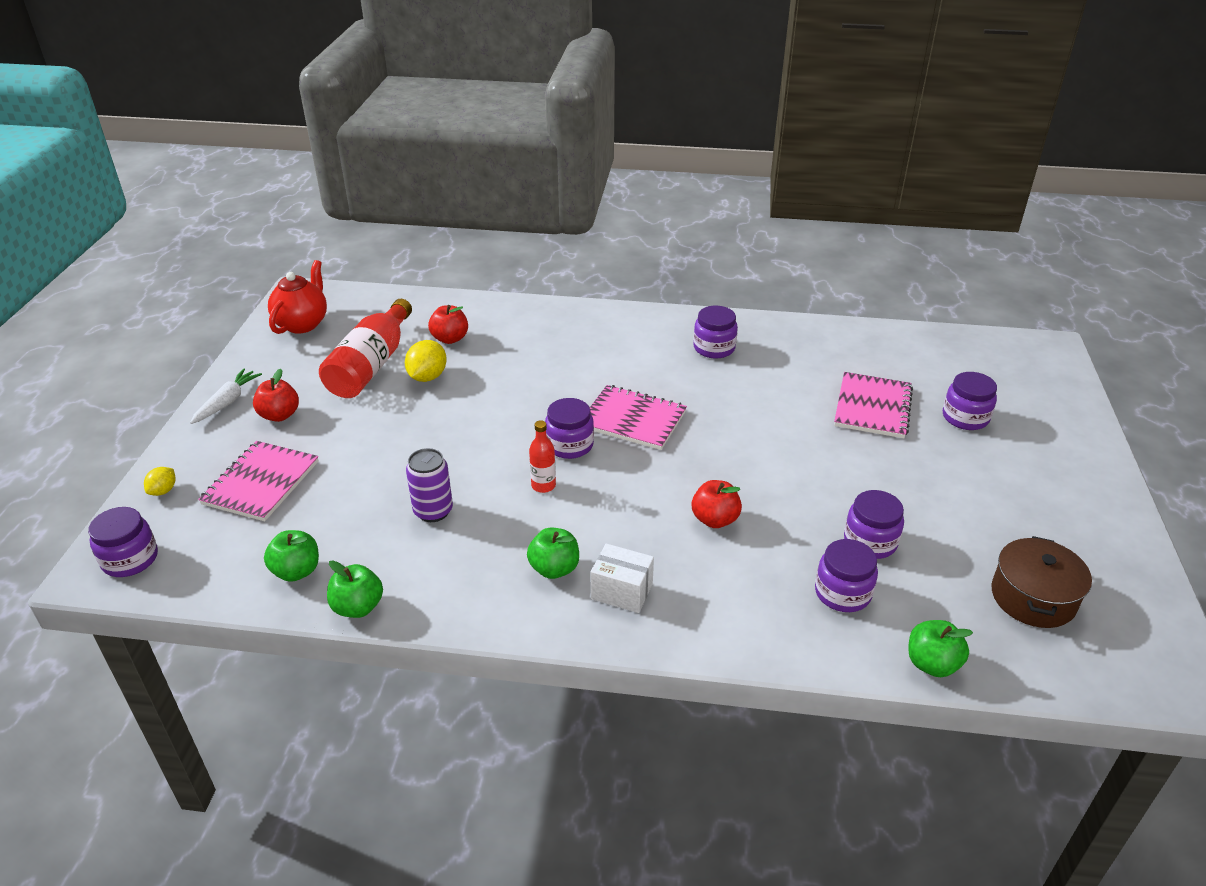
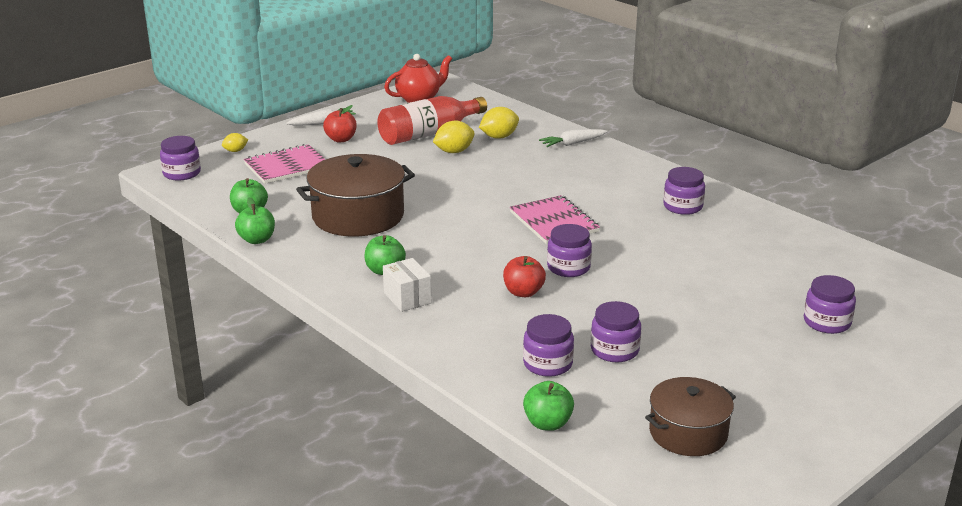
camera: 40 degrees right, 10 degrees down
purple can [406,448,453,522] -> brown pot [296,154,415,237]
red apple [428,305,468,344] -> yellow lemon [479,107,519,139]
red bottle [529,420,556,493] -> none
purple jar [545,398,594,459] -> purple jar moved to [547,224,592,277]
pink notebook [834,372,913,438] -> none
none -> white carrot [539,129,608,147]

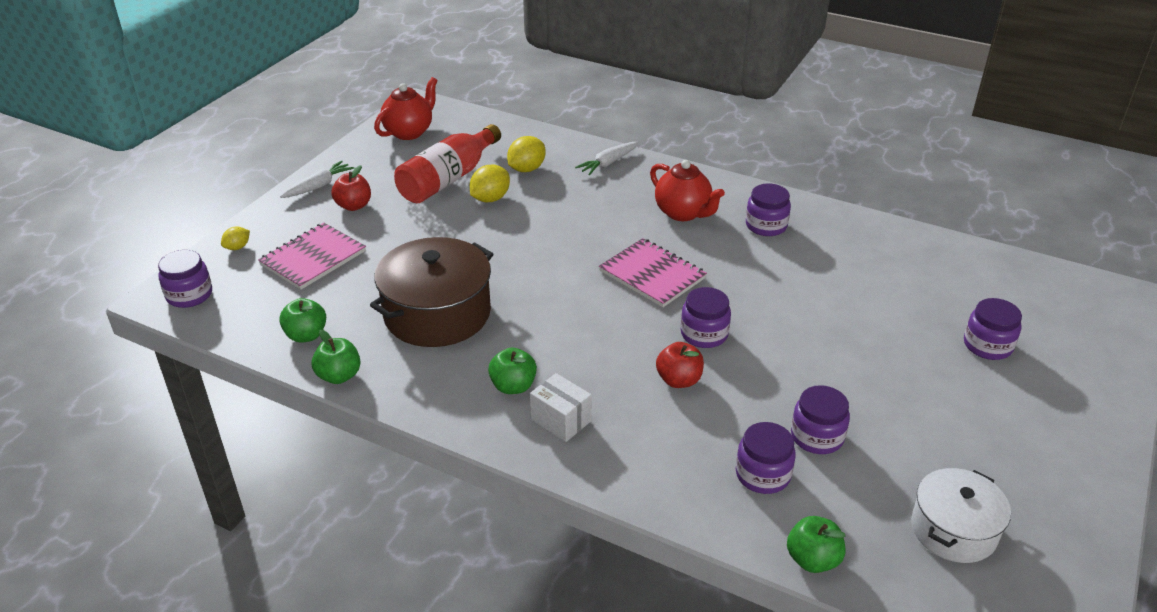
camera: 20 degrees left, 10 degrees up
brown pot [645,377,736,456] -> white pot [911,468,1011,563]
none -> red teapot [650,160,725,221]

